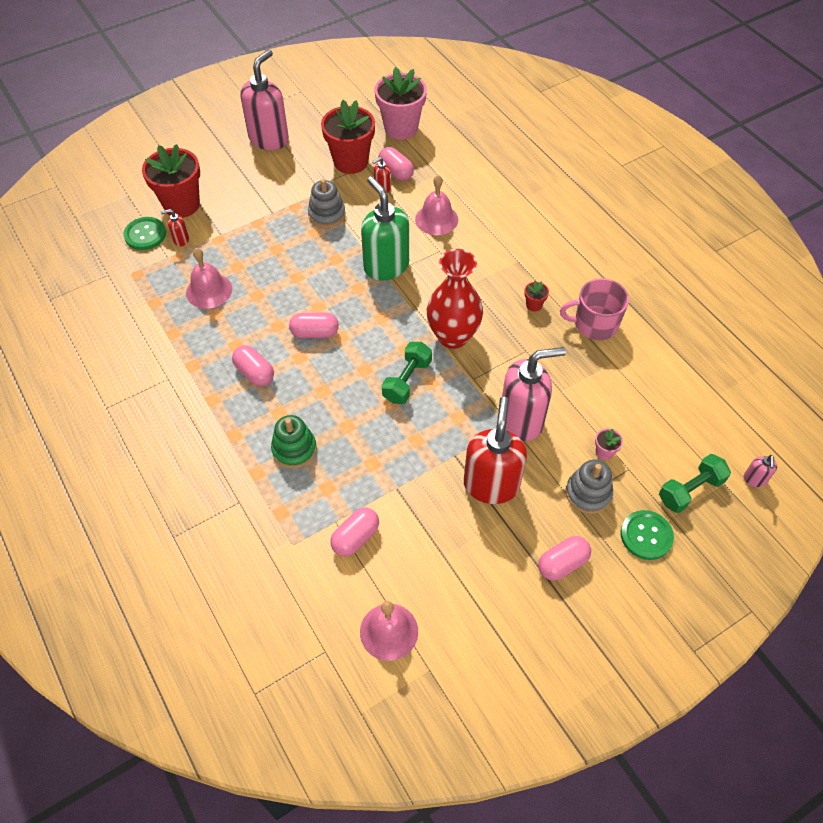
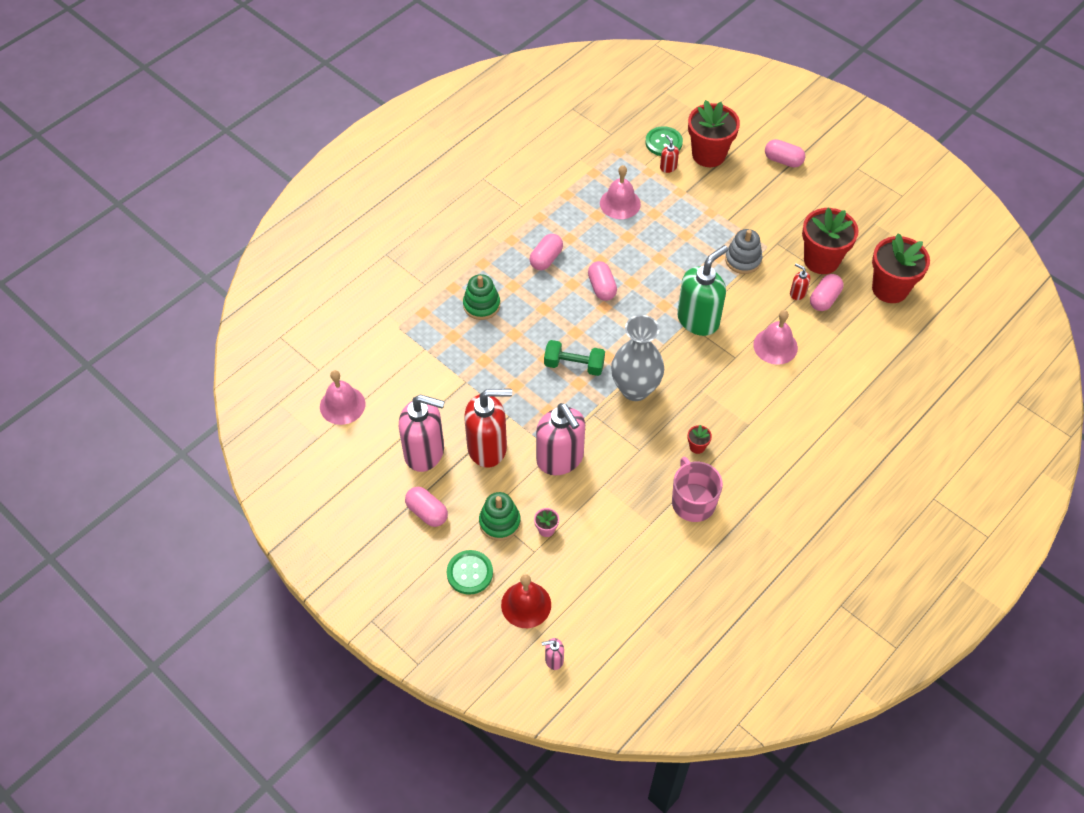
camera: 75 degrees right, 0 degrees up
pink soap dispenser [240,49,289,150] -> pink soap dispenser moved to [399,394,445,472]
pink capsule [330,507,379,556] -> pink capsule moved to [765,139,805,168]
pink flower pot [374,67,427,140] -> red flower pot [872,233,930,303]
red vase [427,249,483,349] -> grey vase [611,315,664,401]
grey stacking toy [566,460,613,514] -> green stacking toy [479,492,521,541]
green dumbbell [659,454,731,513] -> red bell [501,574,551,628]

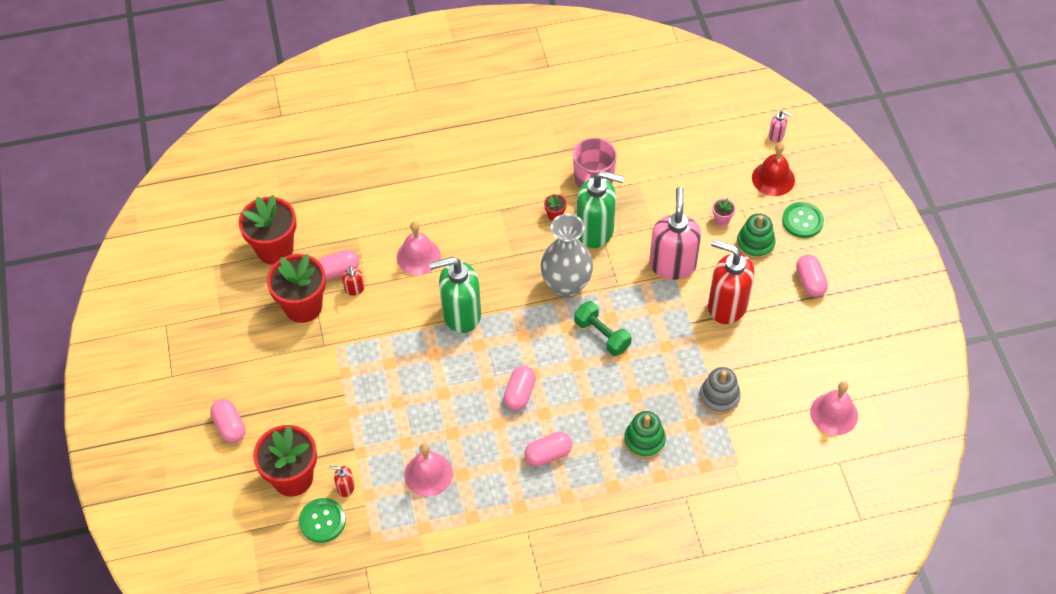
camera: 145 degrees left, 0 degrees up
pink soap dispenser [399,394,445,472] -> none
red soap dispenser [660,135,679,173] -> red soap dispenser turned 90 degrees clockwise [329,466,355,497]
grey stacking toy [725,229,762,274] -> grey stacking toy moved to [699,367,741,415]
none -> green soap dispenser [577,171,624,248]

